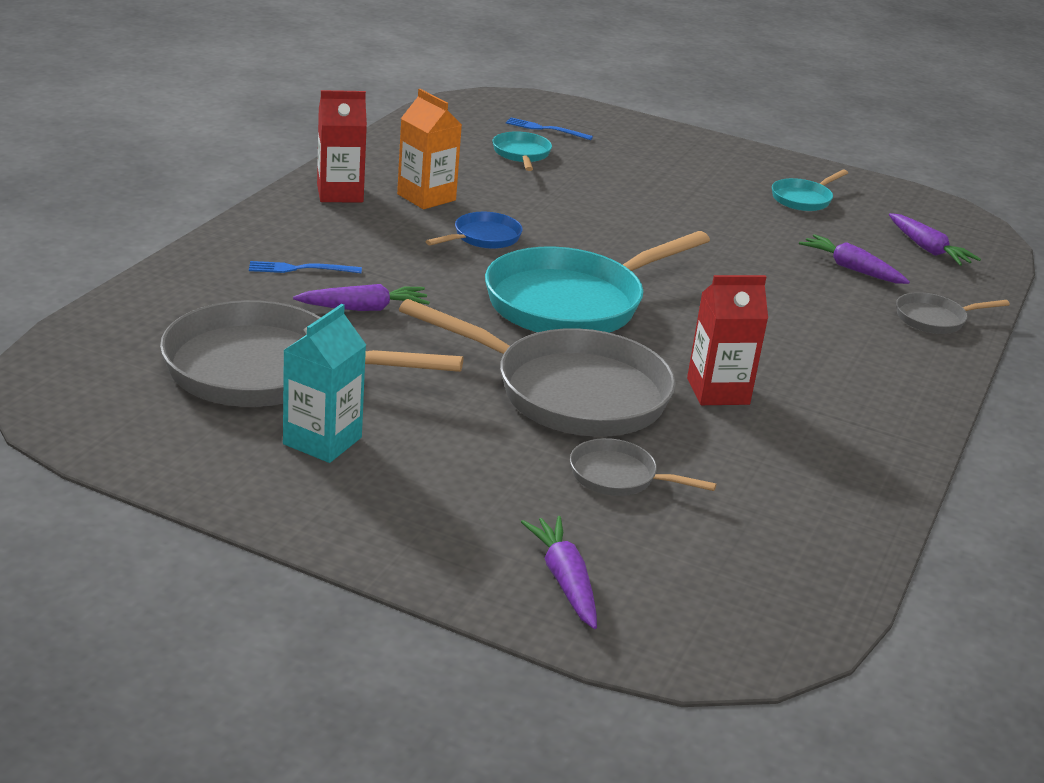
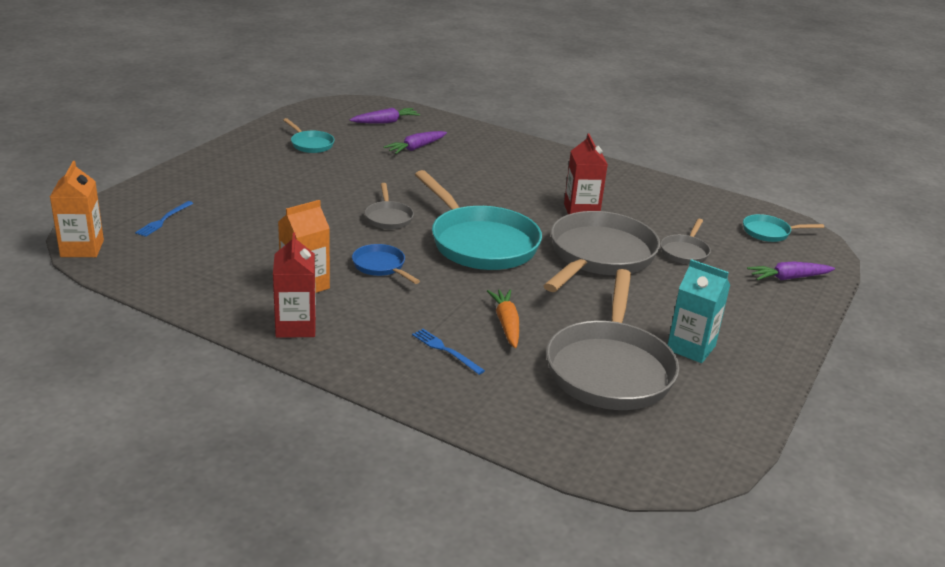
camera: 85 degrees left, 0 degrees up
blue fork [249,261,362,273] -> blue fork turned 135 degrees clockwise [412,329,485,375]
purple carrot [293,284,430,311] -> orange carrot [487,290,519,348]
turquoise pan [492,131,552,171] -> turquoise pan moved to [743,214,824,242]
grey pan [896,292,1010,334] -> grey pan moved to [365,183,414,229]
none -> orange carton [50,161,104,257]

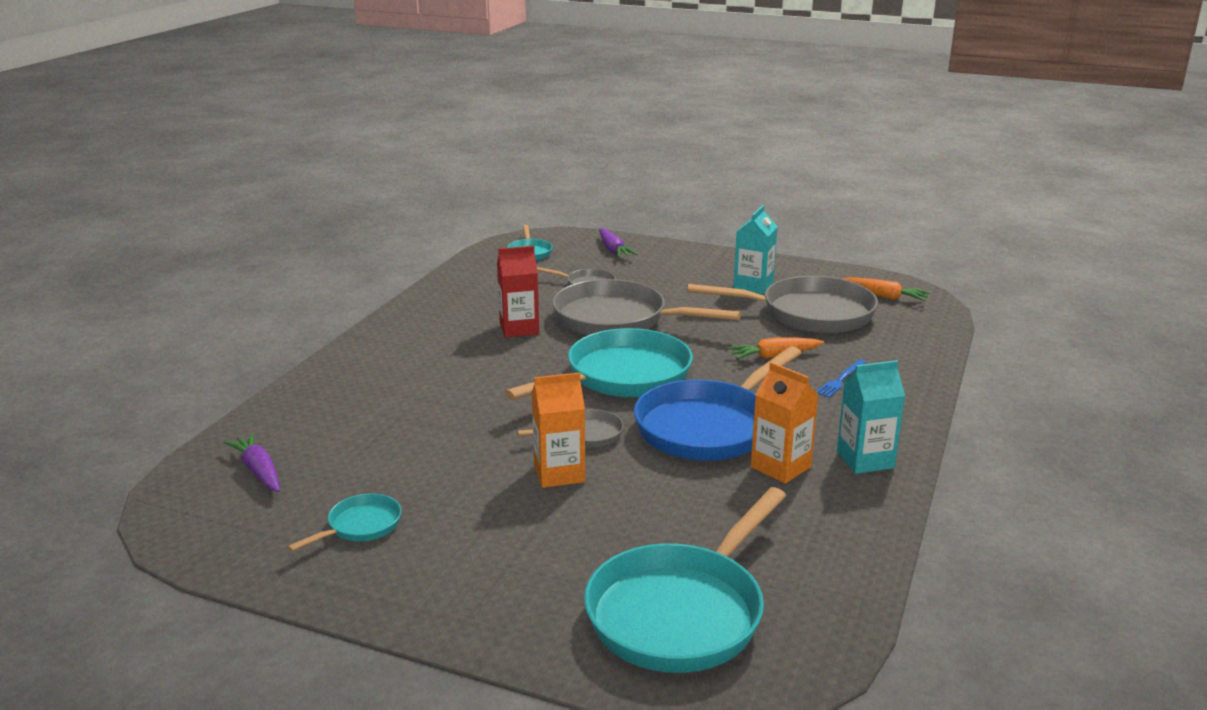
camera: 95 degrees left, 5 degrees down
orange carton [50,161,104,257] -> orange carton moved to [531,372,585,488]
blue fork [135,201,193,237] -> turquoise pan [584,487,786,673]
red carton [273,232,316,338] -> turquoise carton [837,360,905,474]
blue pan [352,244,420,284] -> blue pan [634,346,801,461], size x2.16
purple carrot [383,131,447,154] -> none
none -> orange carrot [843,277,930,301]

